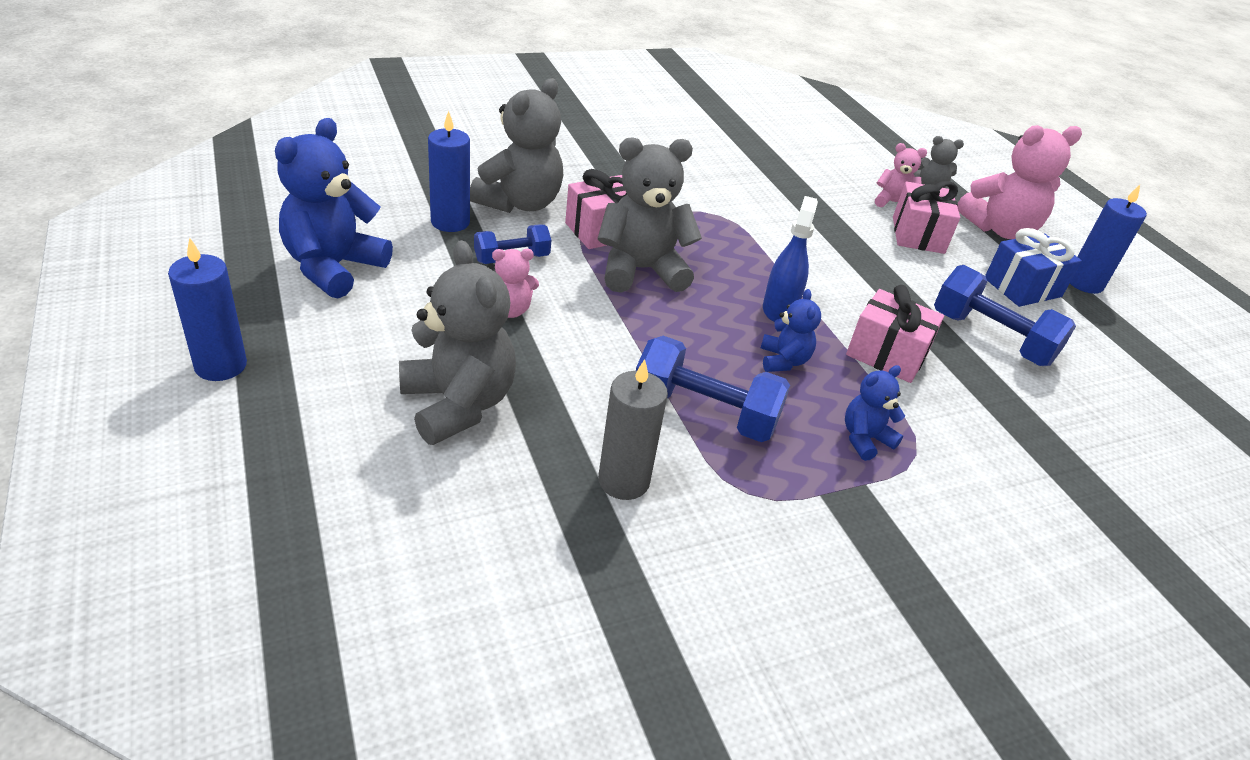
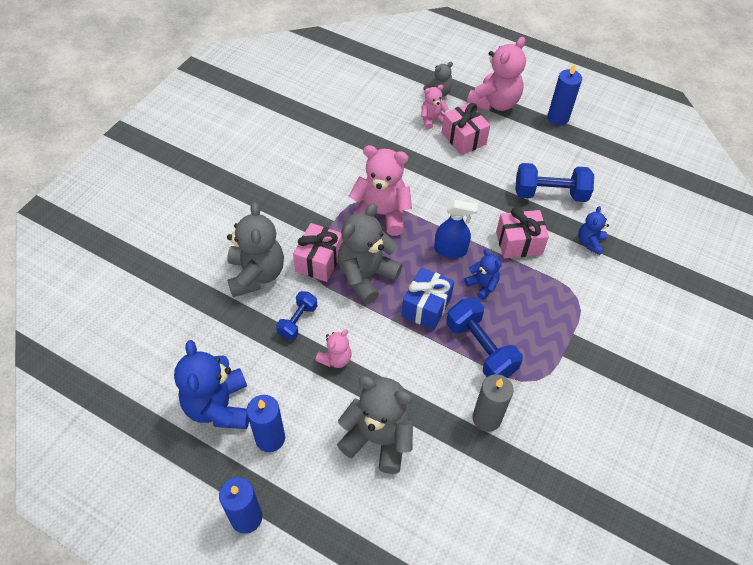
camera: 35 degrees left, 15 degrees up
blue candle [428,111,470,232] -> blue candle moved to [247,395,285,452]
blue dumbbell [636,336,790,442] -> blue dumbbell turned 75 degrees clockwise [446,298,523,378]
blue spray bottle [763,196,818,322] -> blue spray bottle turned 120 degrees clockwise [434,200,478,258]
blue teddy bear [845,365,905,461] -> blue teddy bear moved to [578,206,609,255]
blue gift [985,228,1082,307] -> blue gift moved to [401,267,454,330]
none -> pink teddy bear [349,145,412,236]

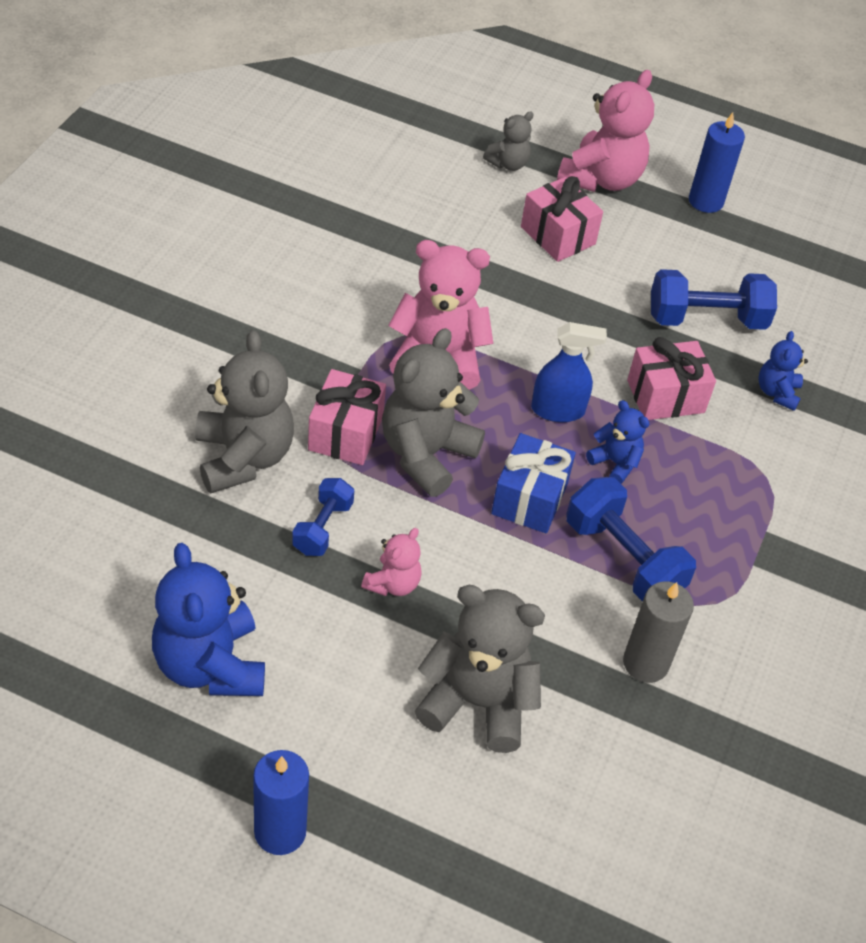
camera: 10 degrees left, 5 degrees down
blue candle [247,395,285,452] -> none
pink teddy bear [421,85,449,129] -> none

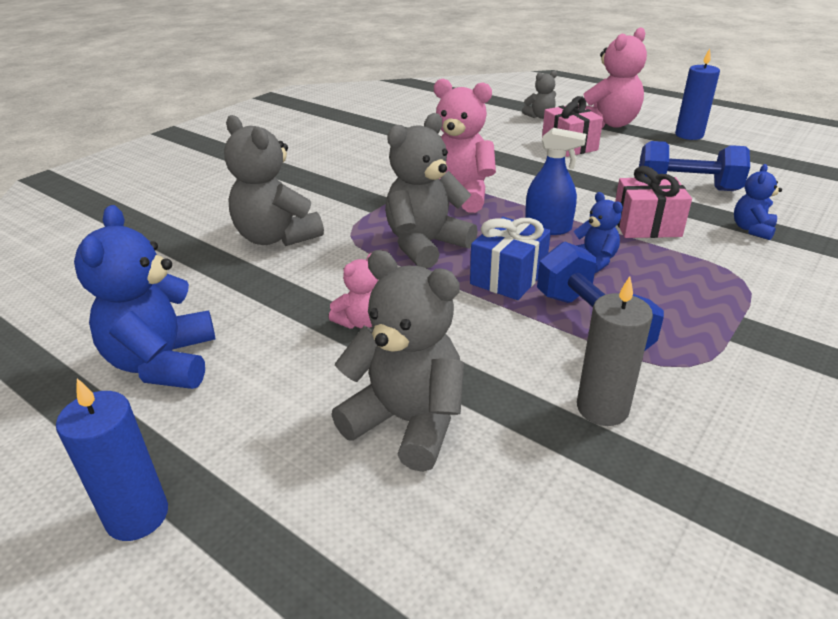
camera: 20 degrees right, 15 degrees down
grey teddy bear [195,330,294,493] -> grey teddy bear turned 135 degrees clockwise [224,115,324,246]
blue dumbbell [292,478,354,556] -> none
pink gift [308,369,386,465] -> none

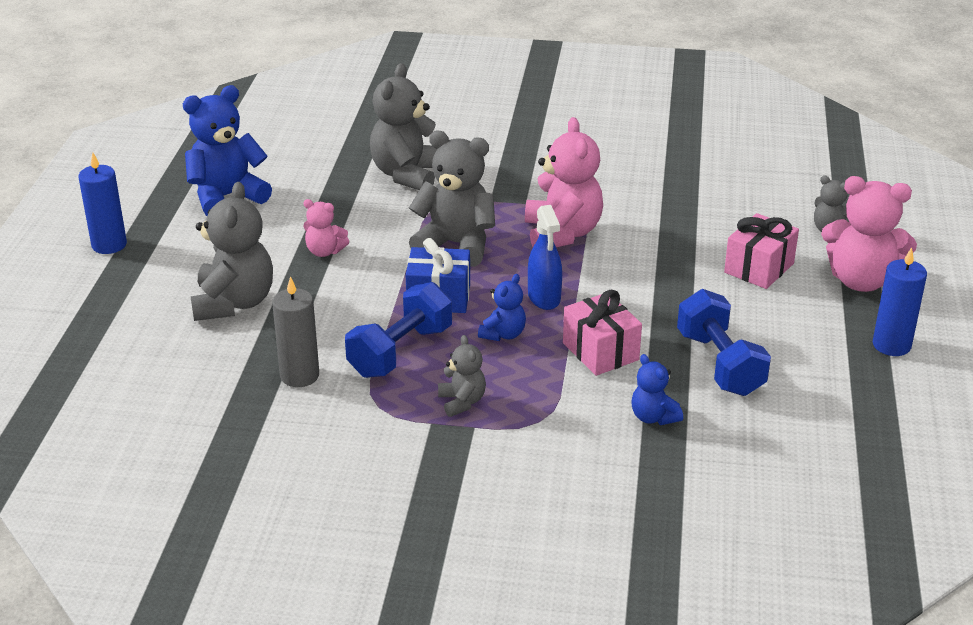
camera: 60 degrees right, 0 degrees up
blue teddy bear [734,164,782,240] -> blue teddy bear turned 120 degrees counterclockwise [631,354,683,425]
none -> grey teddy bear [438,335,486,417]

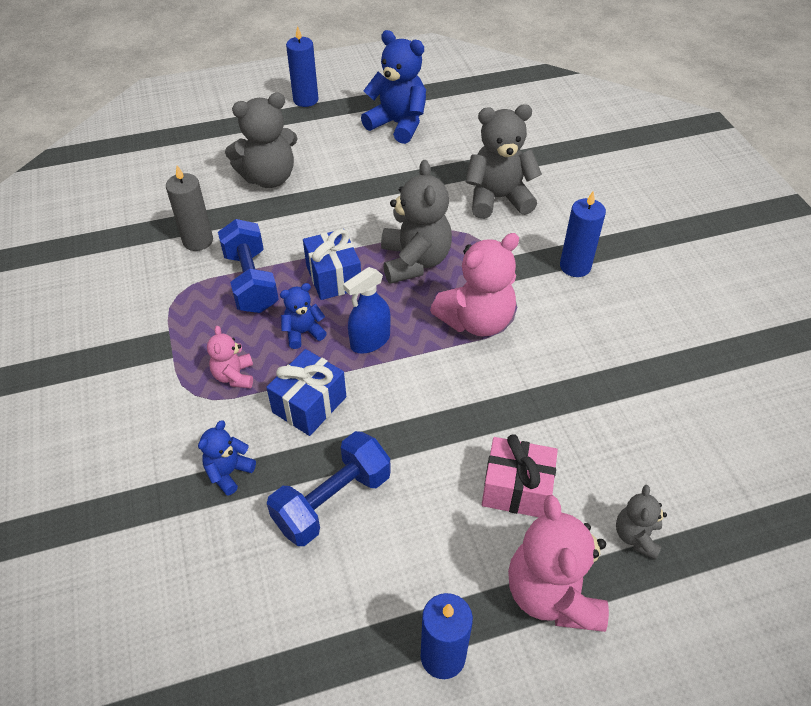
camera: 65 degrees right, 15 degrees up
pink teddy bear [303,199,349,257] -> pink teddy bear moved to [207,326,253,388]
blue dumbbell [345,282,452,378] -> blue dumbbell turned 60 degrees clockwise [218,219,279,313]
grey teddy bear [438,335,486,417] -> none
blue teddy bear [478,274,526,341] -> blue teddy bear turned 150 degrees clockwise [280,283,327,349]
pink gift [563,290,642,376] -> blue gift [266,349,346,436]
none -> blue candle [560,191,606,277]

